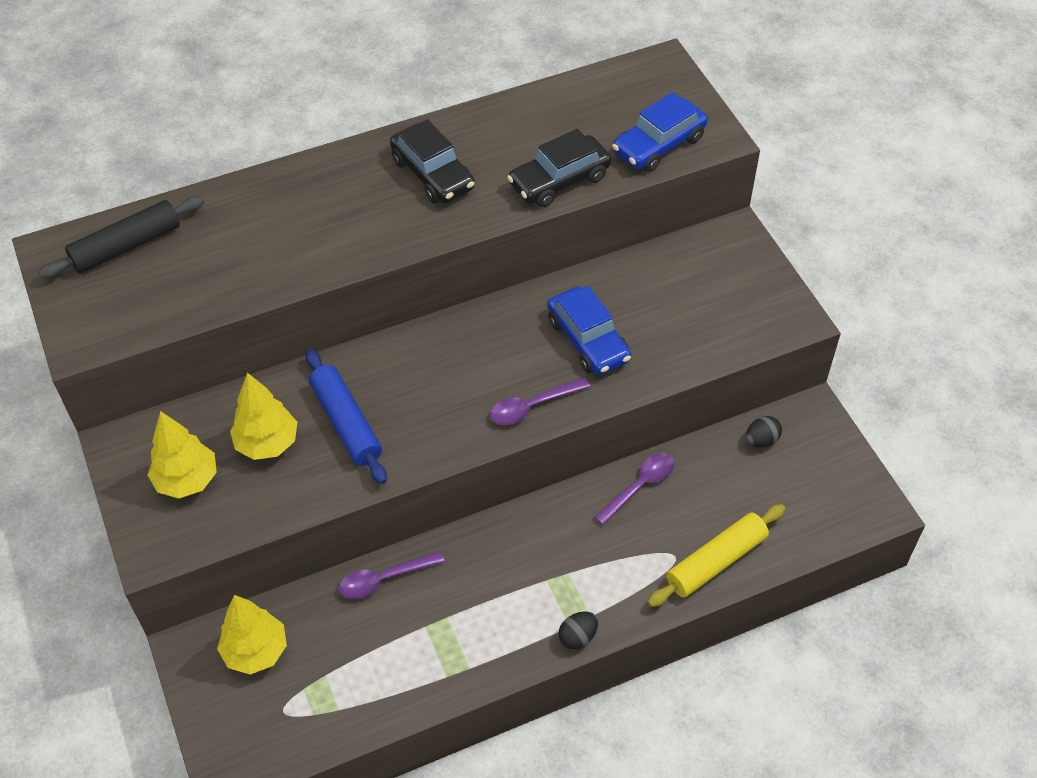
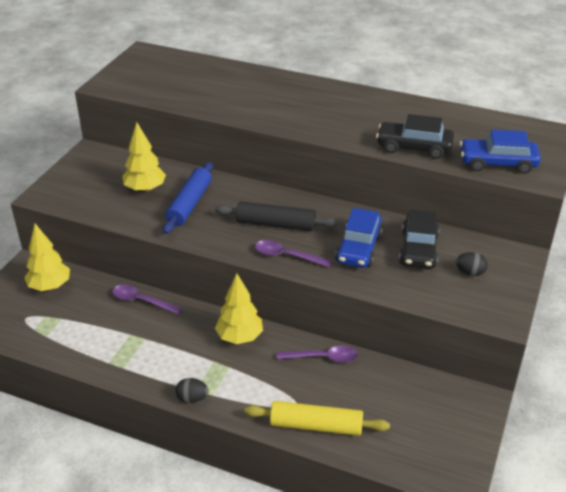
camera: 45 degrees right, 15 degrees down
black rolling pin [38,196,204,278] -> black rolling pin moved to [215,201,338,231]
yellow tree [148,411,217,498] -> yellow tree moved to [215,273,263,344]
black car [390,119,475,204] -> black car moved to [399,209,440,269]
black egg [746,416,782,448] -> black egg moved to [456,252,488,276]

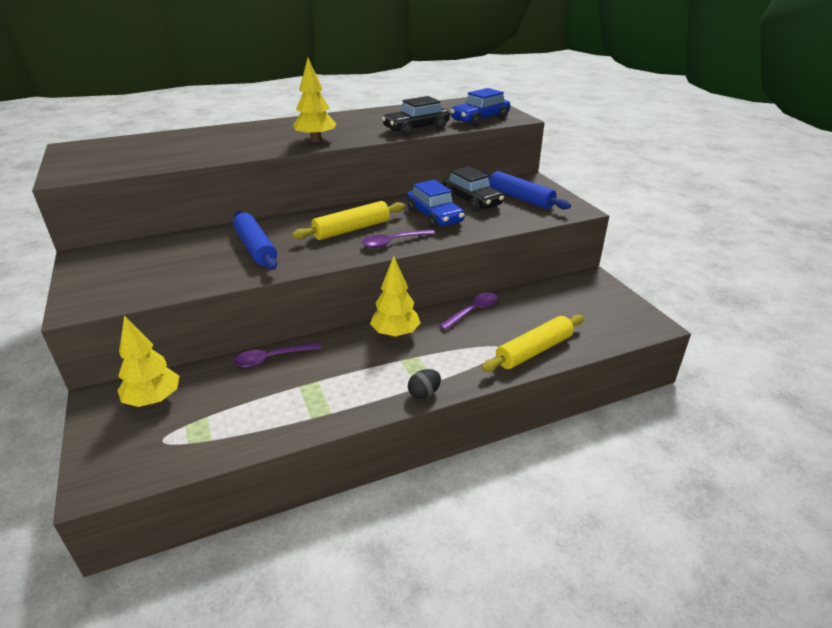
camera: 45 degrees left, 5 degrees down
yellow tree [122,122,166,193] -> yellow tree moved to [293,58,336,142]
black rolling pin [215,201,338,231] -> yellow rolling pin [292,201,405,240]
black egg [456,252,488,276] -> blue rolling pin [483,171,571,209]

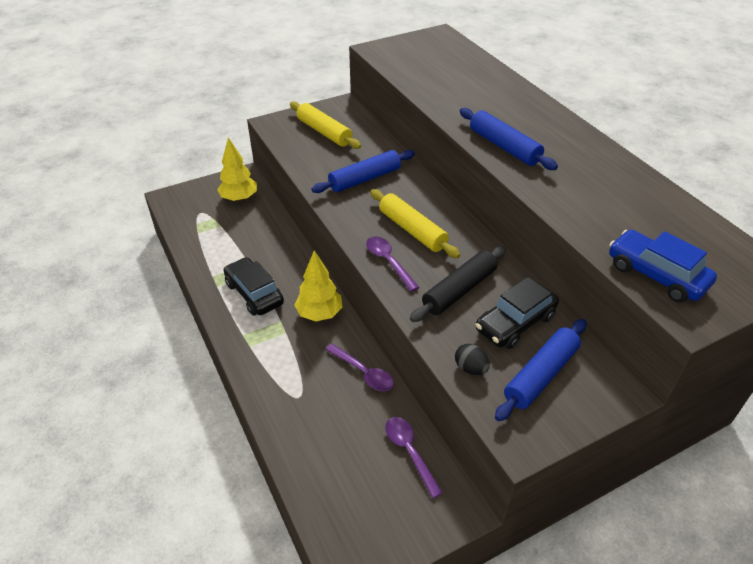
camera: 85 degrees right, 10 degrees up
purple spoon [233,342,322,367] -> purple spoon moved to [385,417,443,498]
yellow tree [293,58,336,142] -> blue rolling pin [460,108,558,170]
black car [382,96,450,136] -> black car moved to [224,257,284,316]
blue car [407,180,465,229] -> black rolling pin [410,246,507,322]
black egg [408,369,441,399] -> black egg moved to [455,344,490,375]
yellow rolling pin [481,314,584,372] -> yellow rolling pin moved to [290,101,361,149]

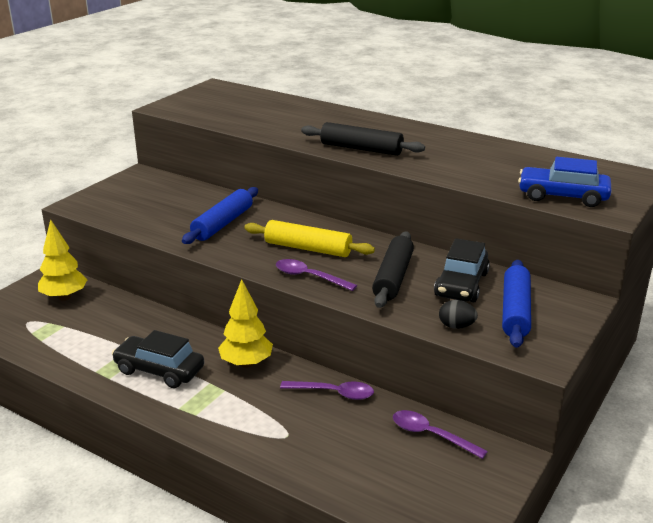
camera: 30 degrees left, 15 degrees down
yellow rolling pin [290,101,361,149] -> none
blue rolling pin [460,108,558,170] -> black rolling pin [301,122,425,156]

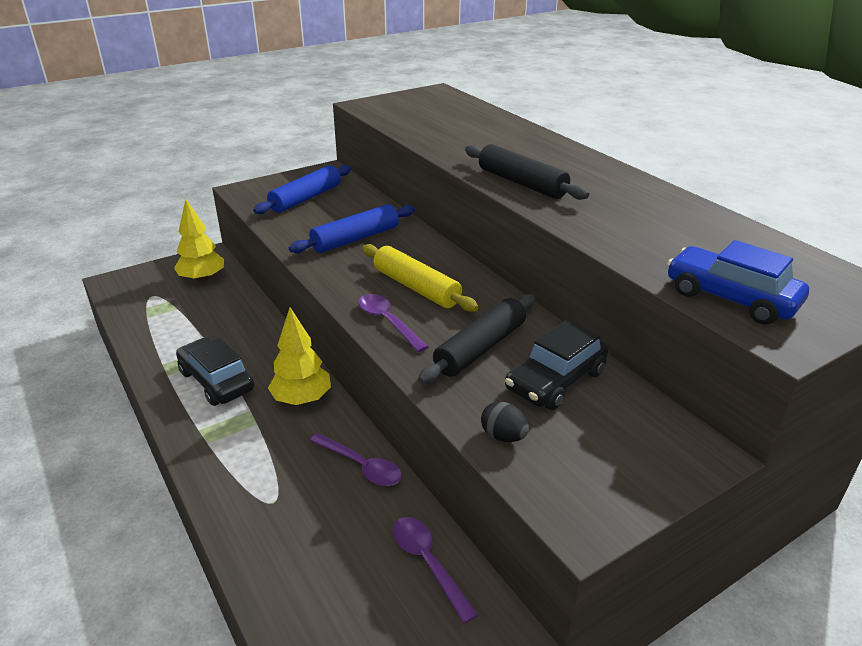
camera: 25 degrees right, 5 degrees up
blue rolling pin [502,260,531,348] -> blue rolling pin moved to [253,165,351,214]

